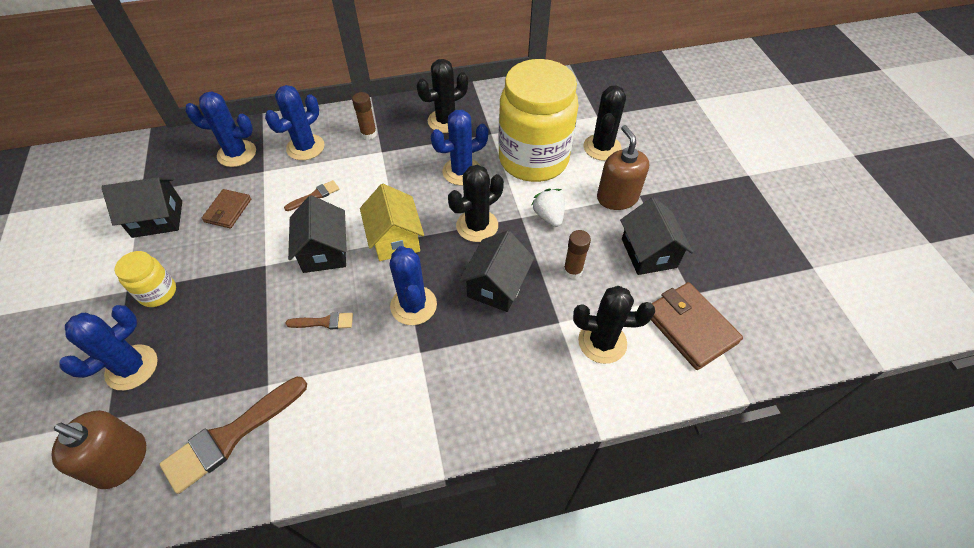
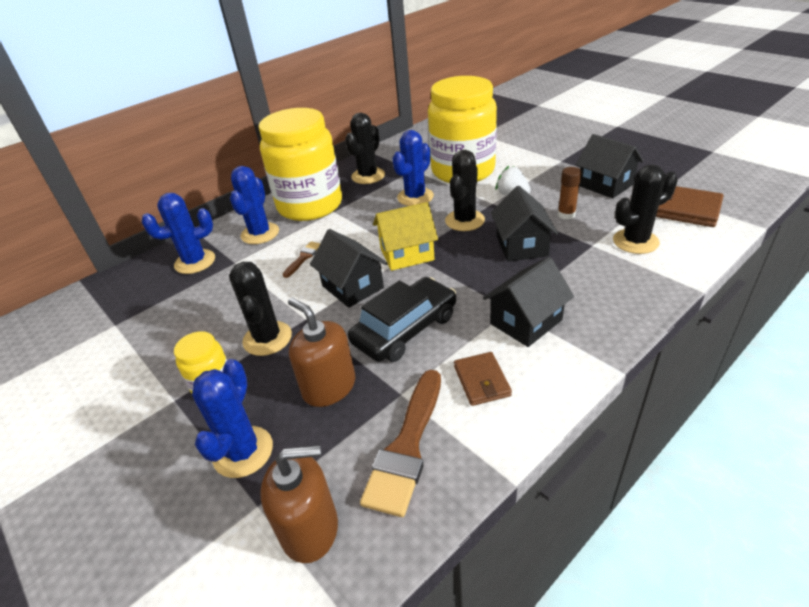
camera: 25 degrees left, 15 degrees down
black house [101,177,182,238] -> black house moved to [483,257,574,347]
brown wallet [202,189,251,228] -> brown wallet moved to [454,352,512,406]
brown brush [285,312,353,329] -> black car [348,277,456,362]
brown glue stick [352,92,377,140] -> yellow jar [259,108,342,221]
yellow house [360,184,424,261] -> yellow house turned 60 degrees counterclockwise [373,202,438,271]
blue cactus [389,246,437,325] -> none
black cactus [583,85,626,161] -> black cactus moved to [229,262,292,356]
brown soap dispenser [597,125,649,210] -> brown soap dispenser moved to [288,298,355,407]

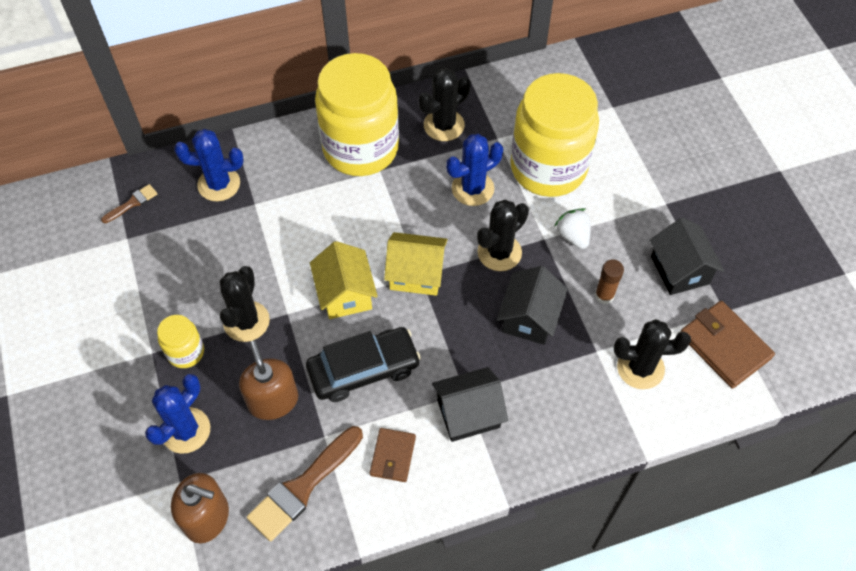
camera: 20 degrees right, 20 degrees up
blue cactus [230,166,279,244] -> none
brown brush [283,241,320,278] -> brown brush moved to [101,184,157,223]
black house [310,229,388,308] -> yellow house [310,241,378,319]

